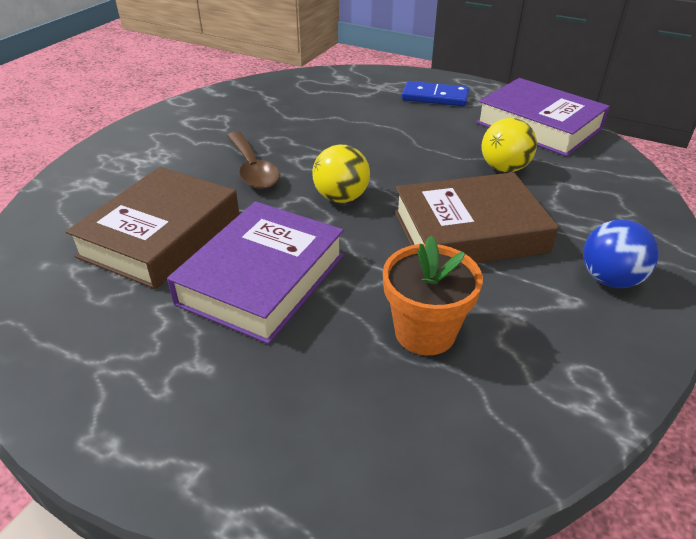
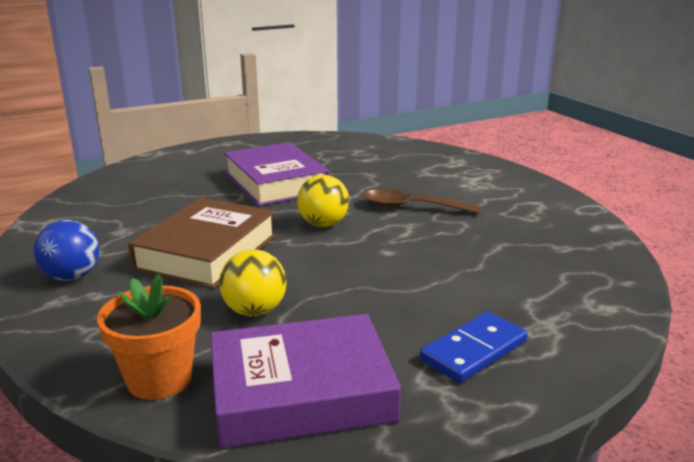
camera: 125 degrees right, 15 degrees down
brown book [65,167,239,289] -> none
orange flower pot [383,235,483,355] -> orange flower pot moved to [97,274,201,400]

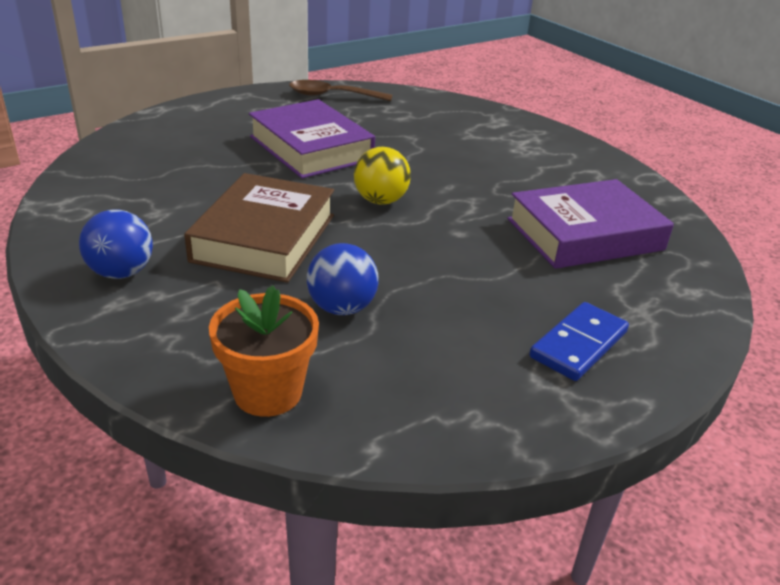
camera: 10 degrees left, 10 degrees up
purple book [210,314,401,448] -> purple book moved to [507,179,674,269]
yellow ball [219,249,287,316] -> blue ball [307,243,379,315]
brown spoon [363,189,481,214] -> brown spoon moved to [289,80,392,101]

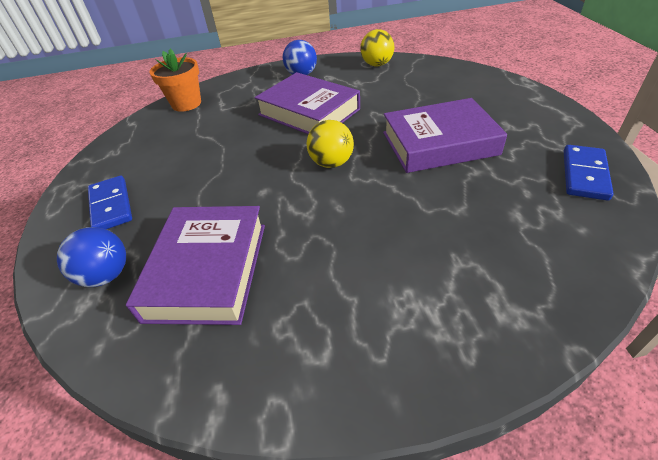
camera: 120 degrees right, 10 degrees up
brown book [184,173,334,283] -> purple book [255,72,360,134]
brown spoon [289,80,392,101] -> blue domino [564,145,613,201]
blue ball [307,243,379,315] -> blue ball moved to [57,227,126,287]
none -> yellow ball [360,29,394,67]

